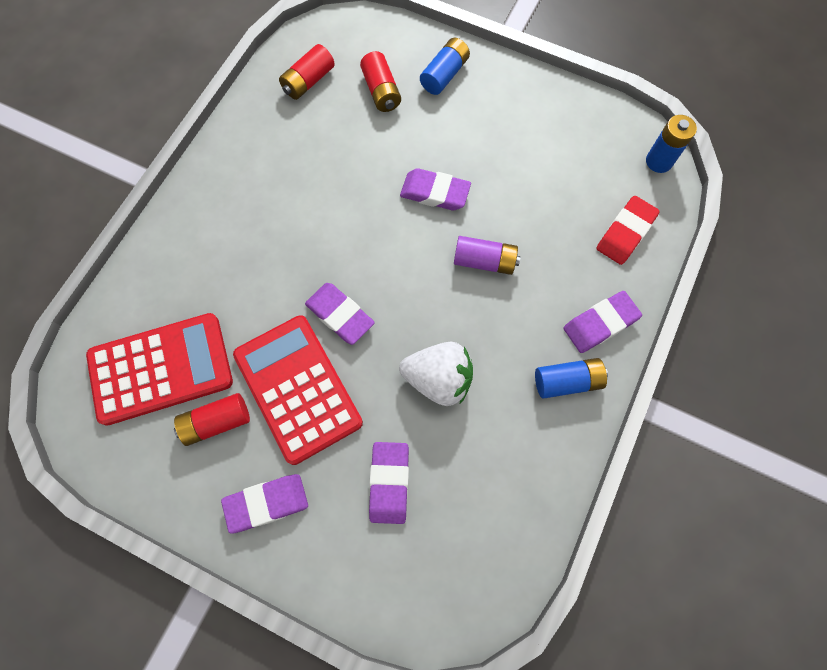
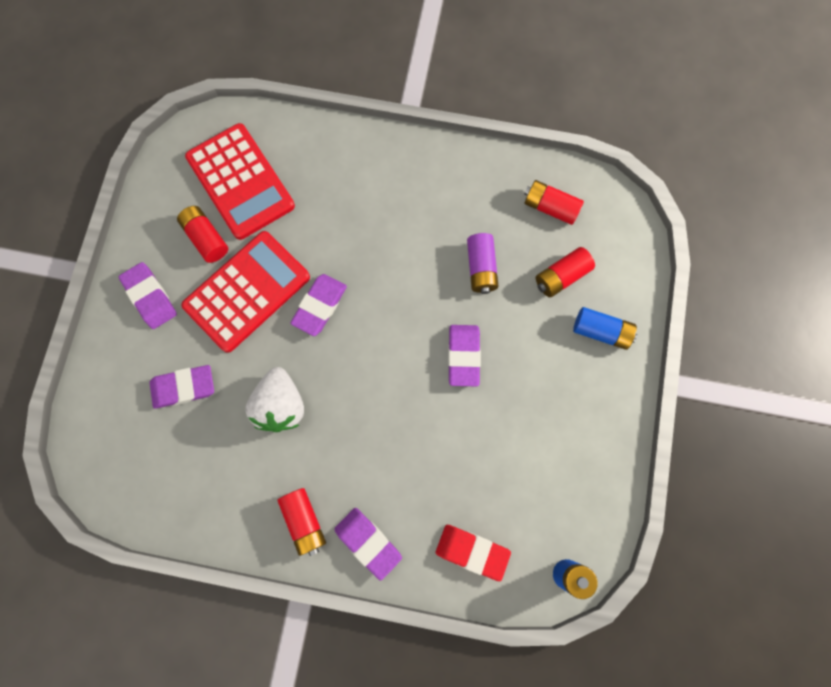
camera: 75 degrees right, 5 degrees up
purple battery [454,236,521,275] -> purple battery moved to [467,233,498,294]
blue battery [535,358,608,399] -> red battery [277,488,326,556]

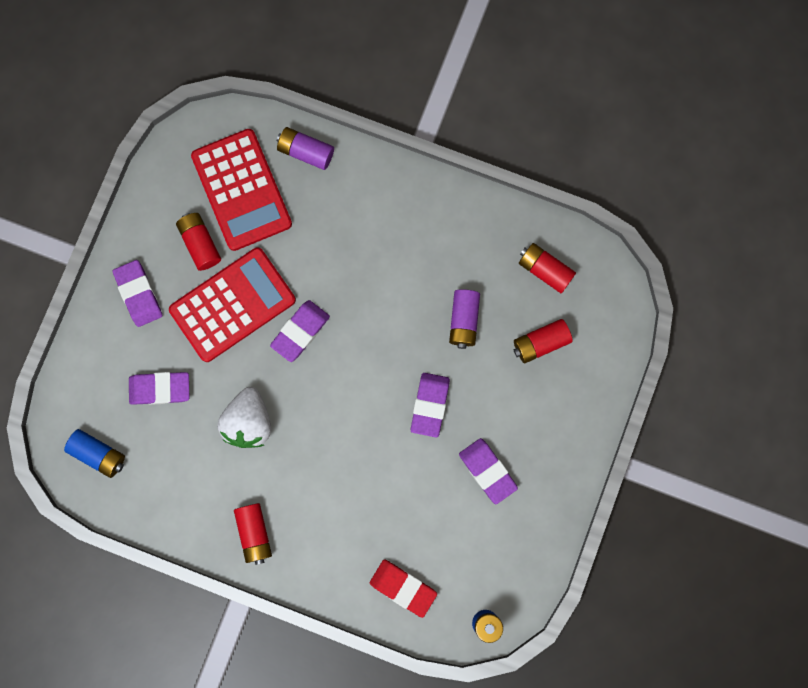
camera: 10 degrees right, 5 degrees up
purple eraser [334,508,402,581] -> purple eraser moved to [459,438,518,504]
blue battery [573,307,637,350] -> blue battery moved to [64,429,125,478]
none -> purple battery [277,127,334,170]

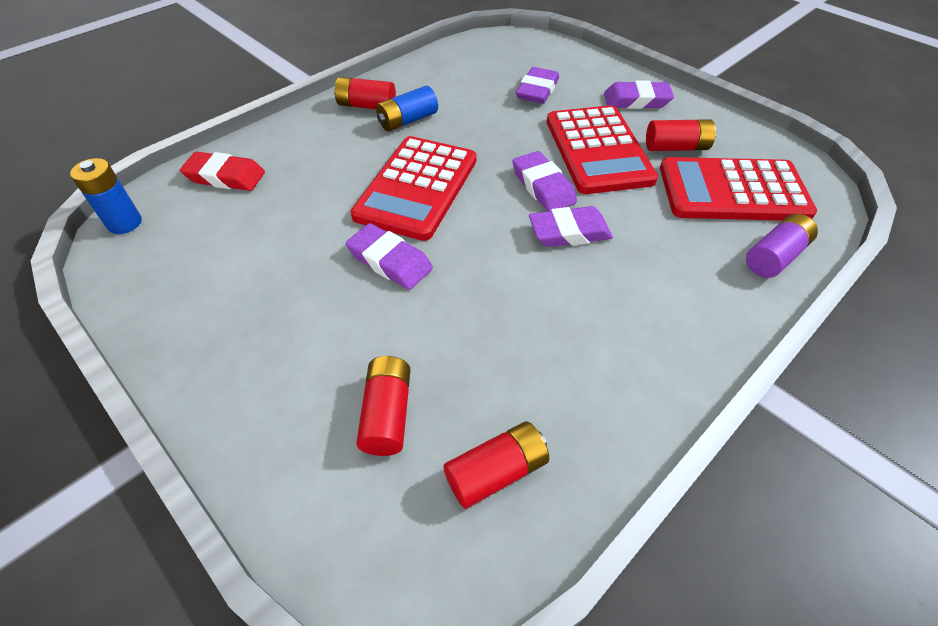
camera: 115 degrees right, 30 degrees down
blue battery [64,429,125,478] -> blue battery moved to [376,86,438,131]
white strawberry [217,387,271,448] -> none
red eraser [370,559,437,618] -> red eraser turned 45 degrees clockwise [180,151,265,191]
purple battery [449,289,480,349] -> none
purple eraser [459,438,518,504] -> purple eraser moved to [529,206,613,247]
none -> red calculator [351,136,477,241]

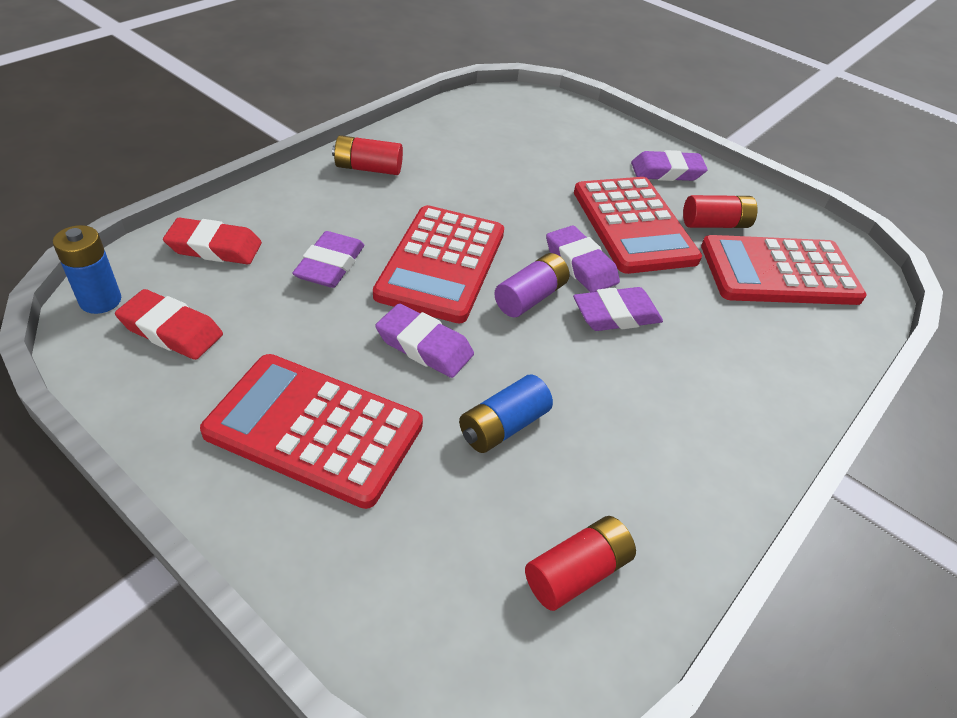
camera: 10 degrees left, 5 degrees down
red battery [356,356,411,456] -> none
blue battery [376,86,438,131] -> blue battery moved to [459,375,553,453]
purple eraser [516,67,559,104] -> purple eraser moved to [292,231,364,288]
purple battery [746,214,818,278] -> purple battery moved to [494,253,569,318]
none -> red eraser [115,289,223,360]
none -> red calculator [200,354,423,509]

